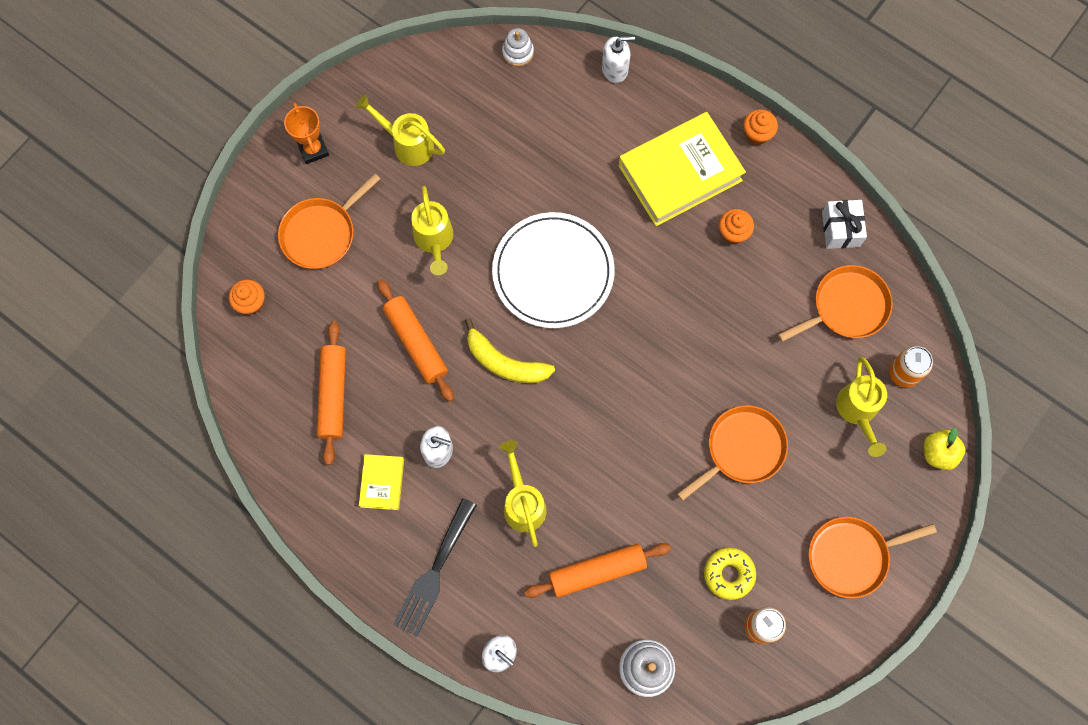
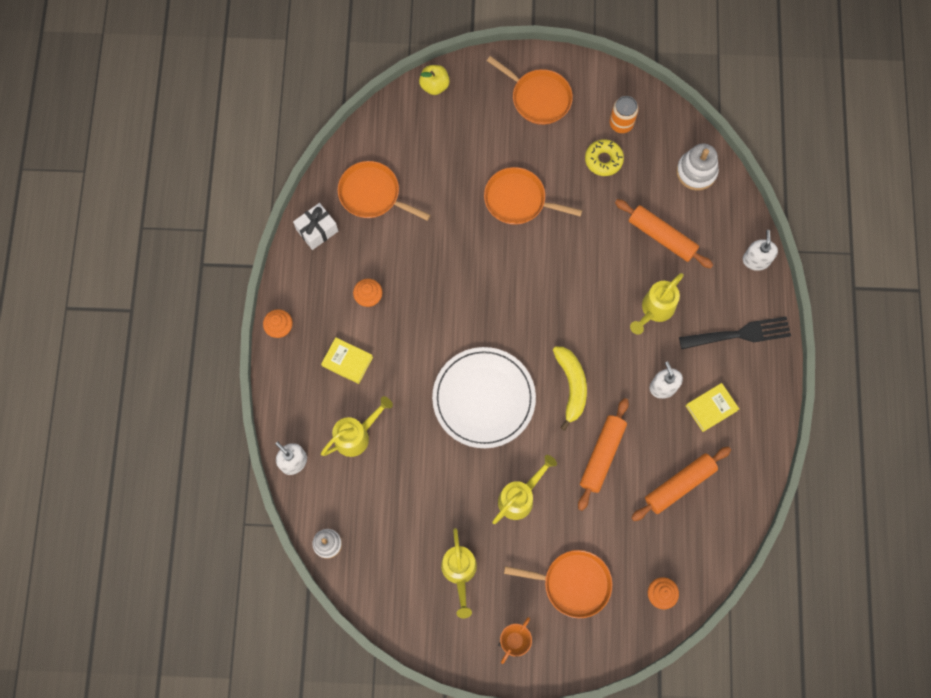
camera: 125 degrees left, 0 degrees up
yellow book [618,112,746,226] -> yellow book [321,337,373,384], size x0.48
yellow watering can [836,356,887,457] -> yellow watering can moved to [321,396,393,457]
orange can [889,346,933,387] -> none

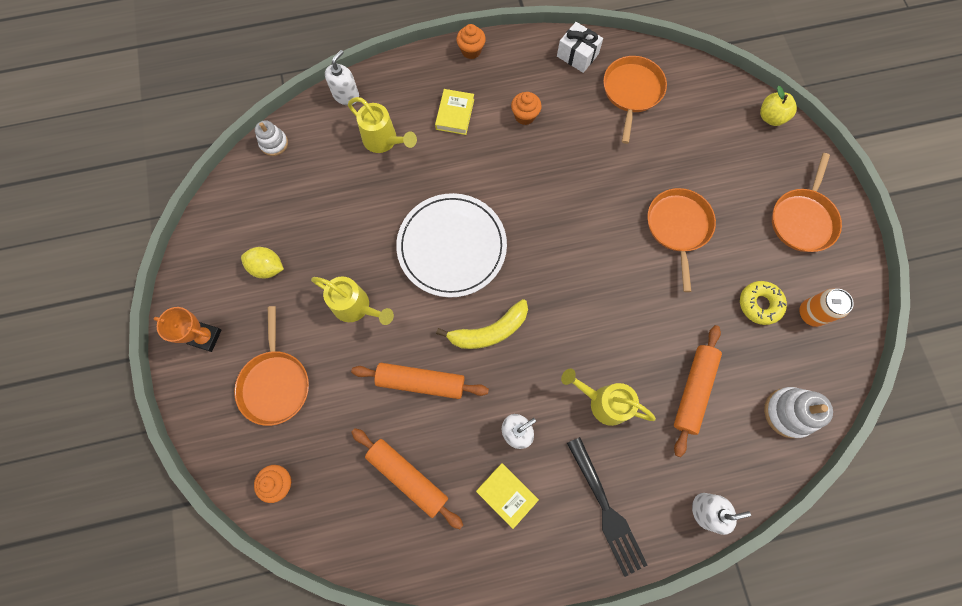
camera: 75 degrees right, 0 degrees up
yellow watering can [441,528,477,618] -> yellow lemon [241,247,284,278]

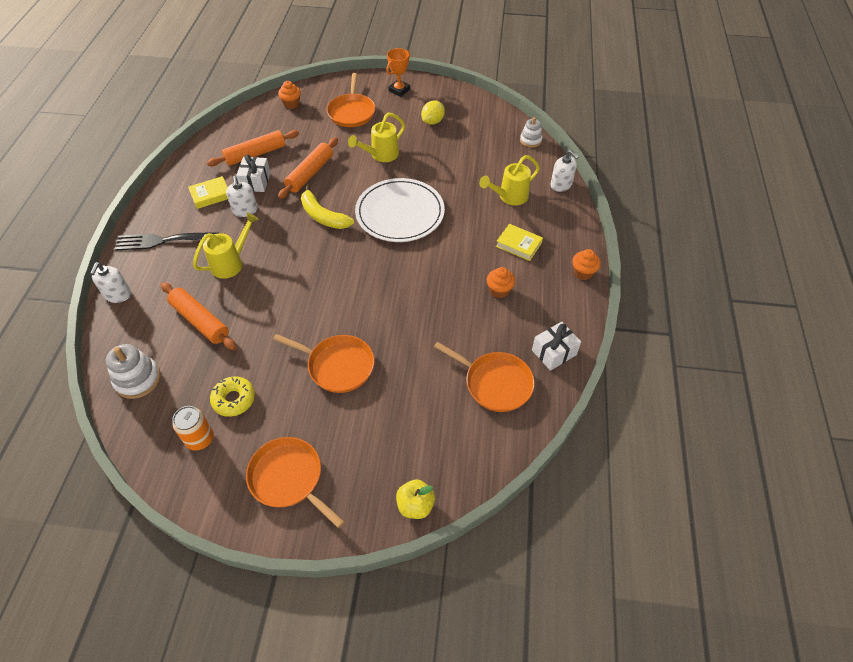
camera: 110 degrees right, 20 degrees down
orange pan [234,306,309,426] -> orange pan turned 105 degrees counterclockwise [327,73,375,127]
yellow banana [436,299,528,349] -> yellow banana turned 45 degrees counterclockwise [301,184,354,229]
none -> white gift [236,155,271,192]

